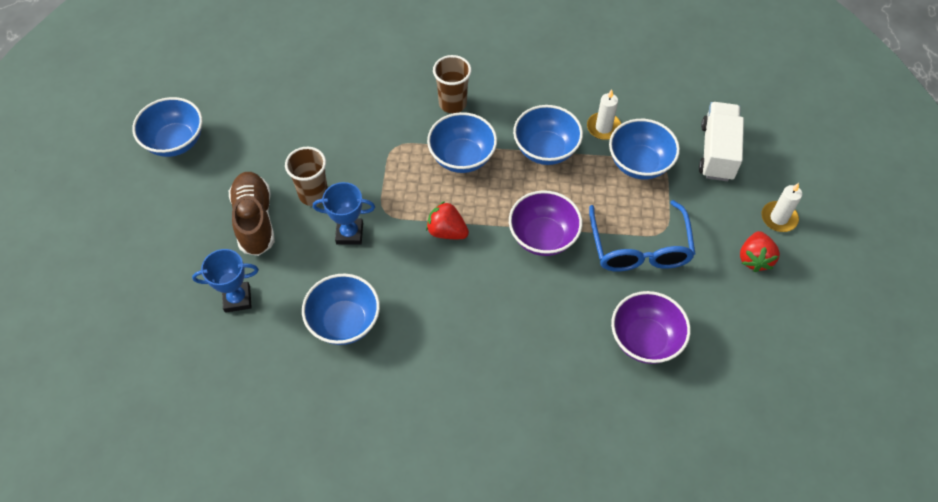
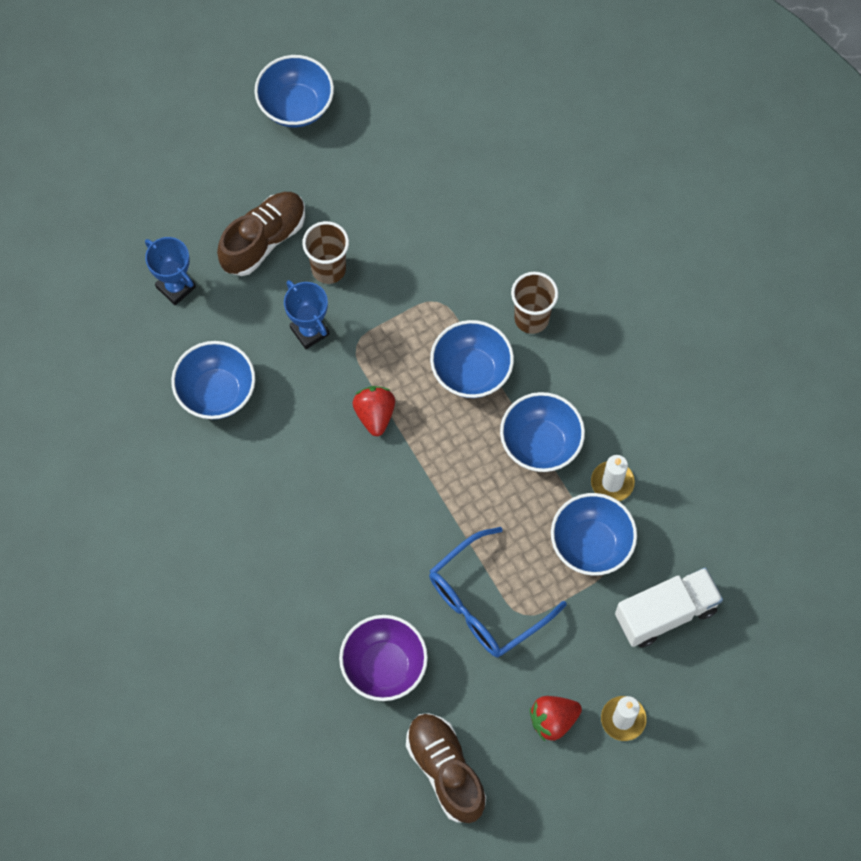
camera: 55 degrees right, 10 degrees up
purple bowl [509,190,582,256] -> none
none -> brown shoe [406,713,486,823]

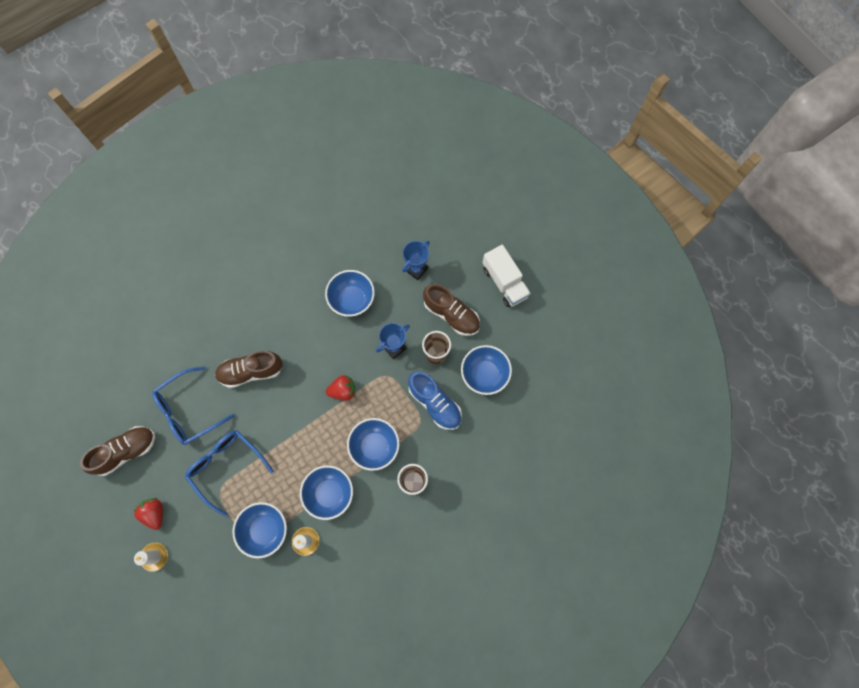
camera: 85 degrees right, 5 degrees up
blue bowl [254,55,334,127] -> blue bowl moved to [461,345,512,395]
purple bowl [339,615,428,701] -> blue glasses [152,366,235,445]
white truck [615,567,723,648] -> white truck moved to [482,245,531,307]
none -> brown shoe [215,351,283,388]
none -> blue shoe [408,371,462,430]

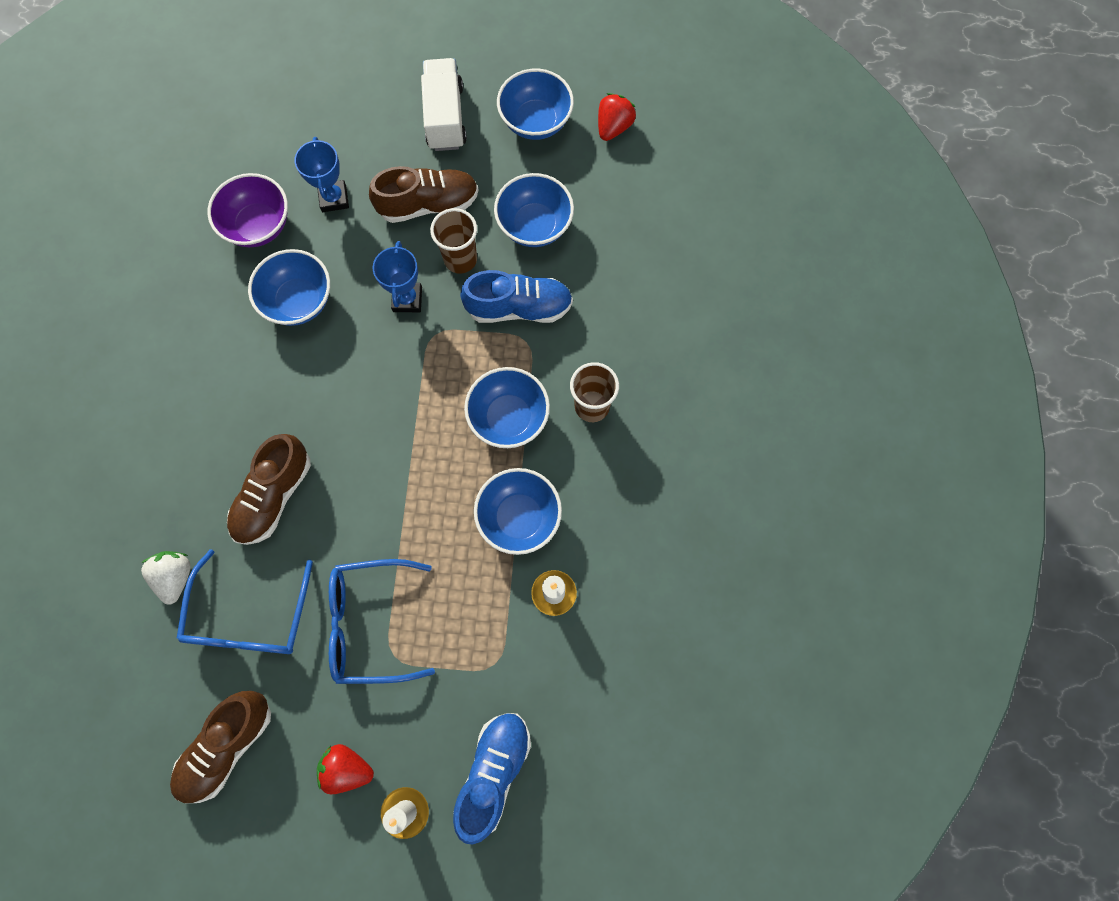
camera: 50 degrees left, 0 degrees up
brown shoe [80,426,155,476] -> brown shoe turned 150 degrees counterclockwise [170,691,271,804]
blue bowl [232,502,287,559] -> blue bowl moved to [497,69,574,140]
red strawberry [326,375,355,401] -> red strawberry moved to [598,93,636,141]
white truck [482,245,531,307] -> white truck turned 105 degrees counterclockwise [421,58,467,151]
none -> white strawberry [141,551,191,605]
none -> purple bowl [208,173,288,247]
none -> blue shoe [453,713,531,845]

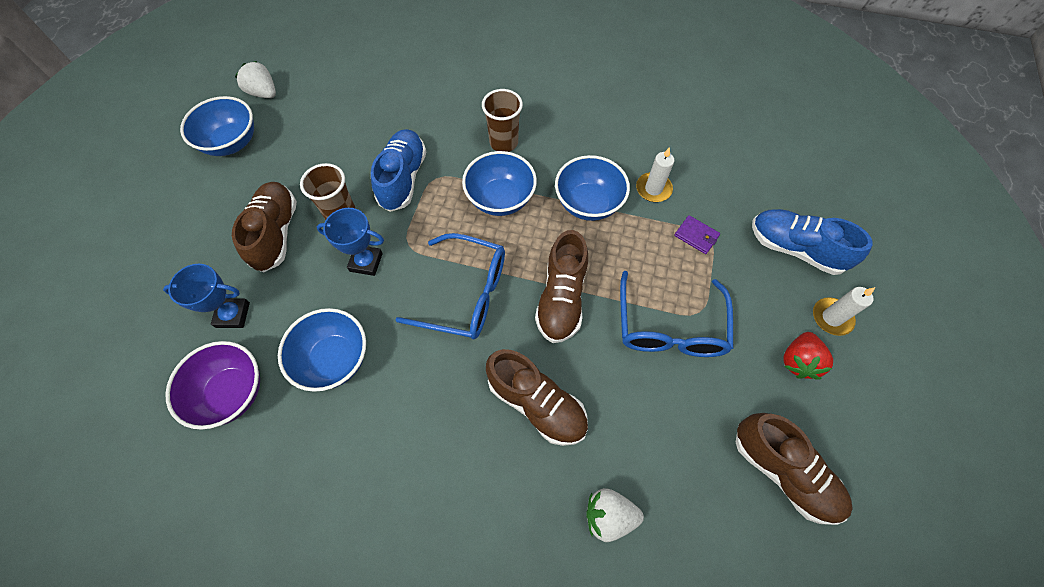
camera: 80 degrees left, 10 degrees down
blue glasses [176,549,313,654] -> blue glasses moved to [396,233,505,339]
white truck [421,58,467,151] -> none
blue bowl [494,173,574,247] -> none
red strawberry [598,93,636,141] -> white strawberry [235,61,276,98]
none -> brown shoe [535,230,588,343]
none -> purple wallet [674,215,720,254]

